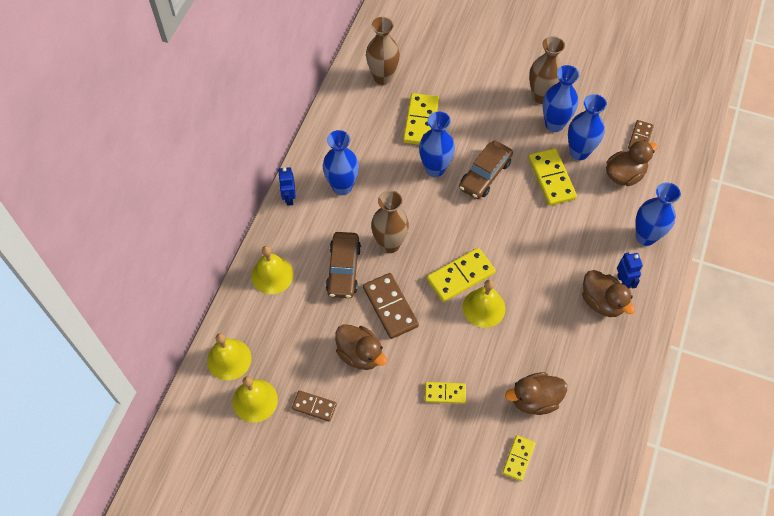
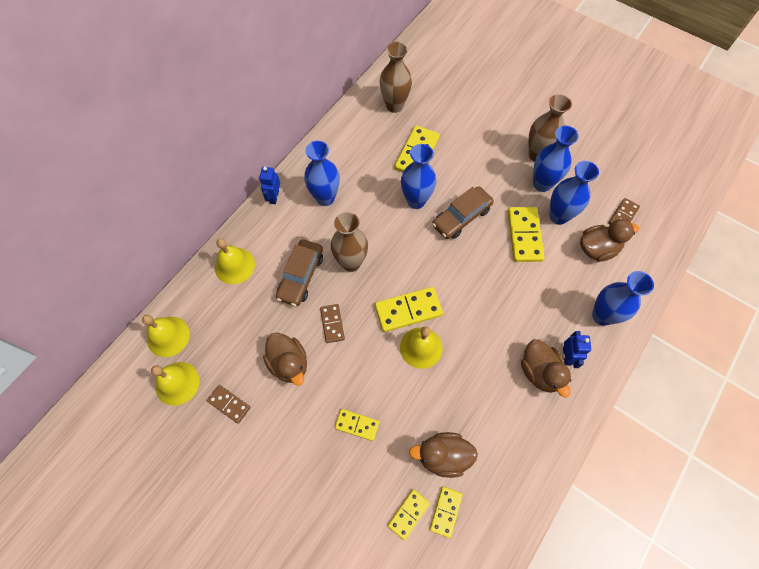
camera: 15 degrees right, 5 degrees up
brown domino [363,273,419,339] -> brown domino [320,304,345,343], size x0.60
none -> yellow domino [430,486,463,538]

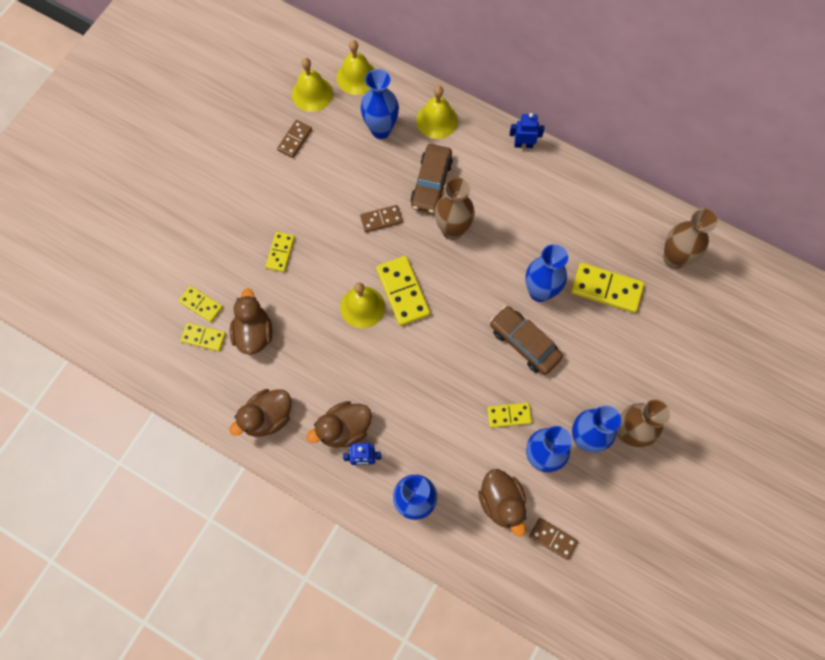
camera: 85 degrees right, 5 degrees up
brown duck [263,332,307,386] -> brown duck moved to [229,389,291,437]
brown car [276,240,323,306] -> brown car turned 90 degrees counterclockwise [410,144,453,214]
blue vase [304,141,340,206] -> blue vase moved to [361,69,399,139]
yellow domino [508,207,544,262] -> yellow domino [487,403,532,428], size x0.60

